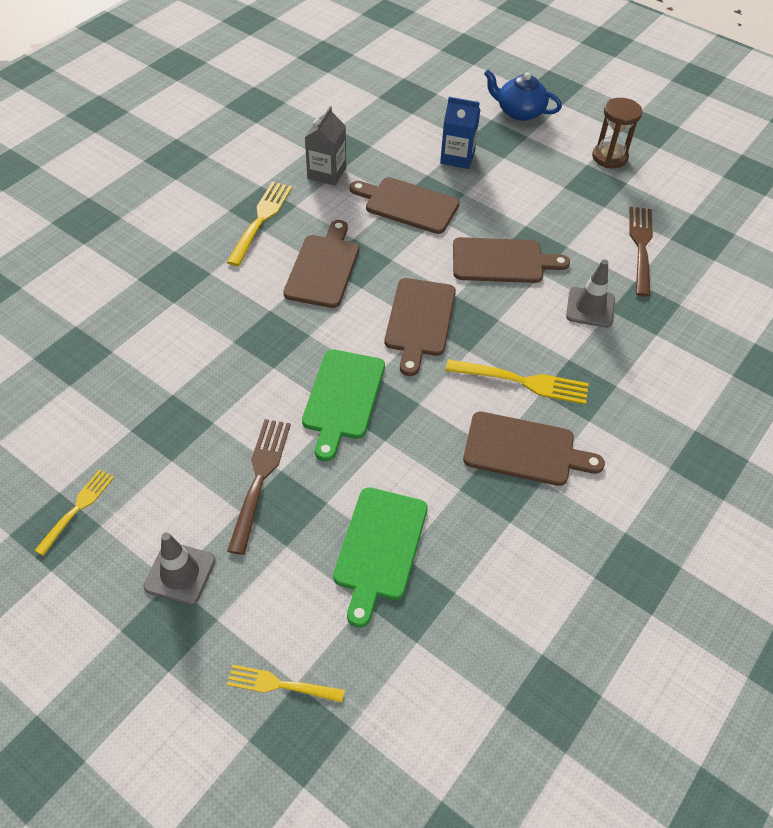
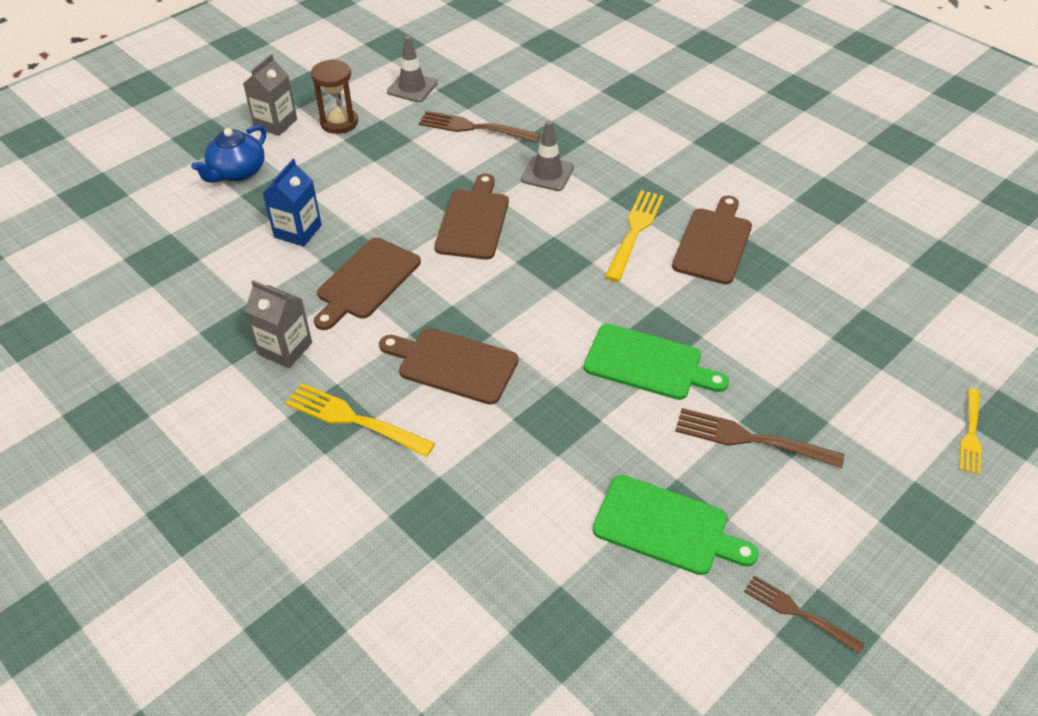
camera: 80 degrees left, 5 degrees down
yellow fork [34,469,114,556] -> brown fork [744,575,865,654]
grey traffic cone [144,532,216,605] -> grey traffic cone moved to [387,36,438,102]
green cutting board [333,487,428,628] -> green cutting board moved to [593,475,759,575]
brown cutting board [385,278,456,376] -> none
none -> grey carton [243,54,297,136]

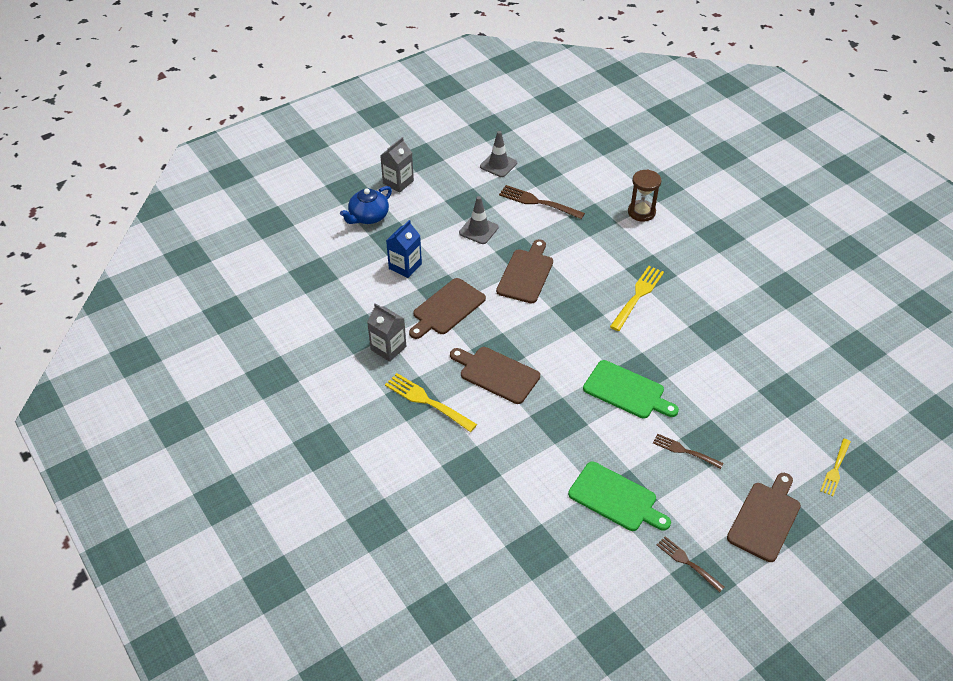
camera: 10 degrees right, 0 degrees up
brown hourglass [311,59,358,134] -> brown hourglass moved to [628,169,662,222]
grey traffic cone [521,121,574,191] -> grey traffic cone moved to [459,196,498,244]
brown cutting board [672,195,752,284] -> brown cutting board moved to [727,473,801,562]
brown fork [675,408,844,468] -> brown fork [653,434,723,469], size x0.65

